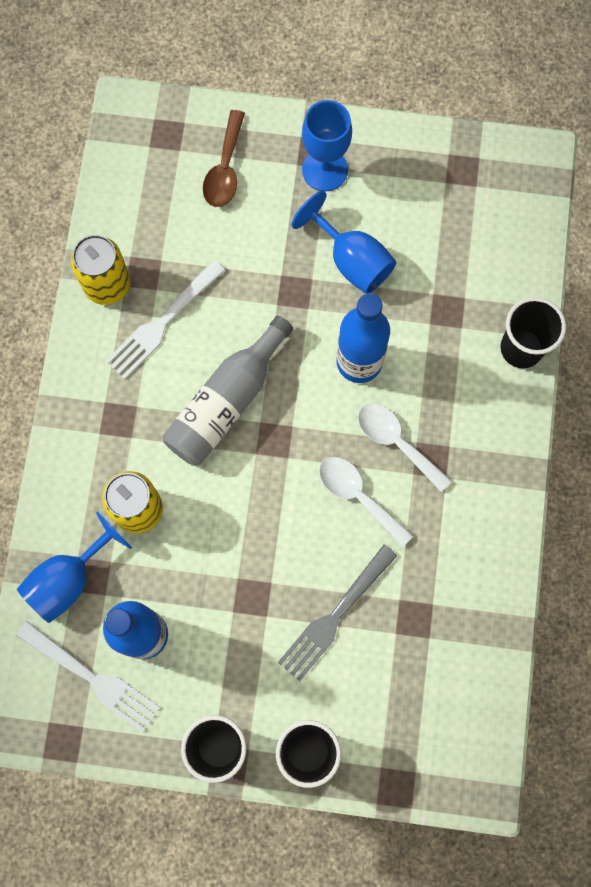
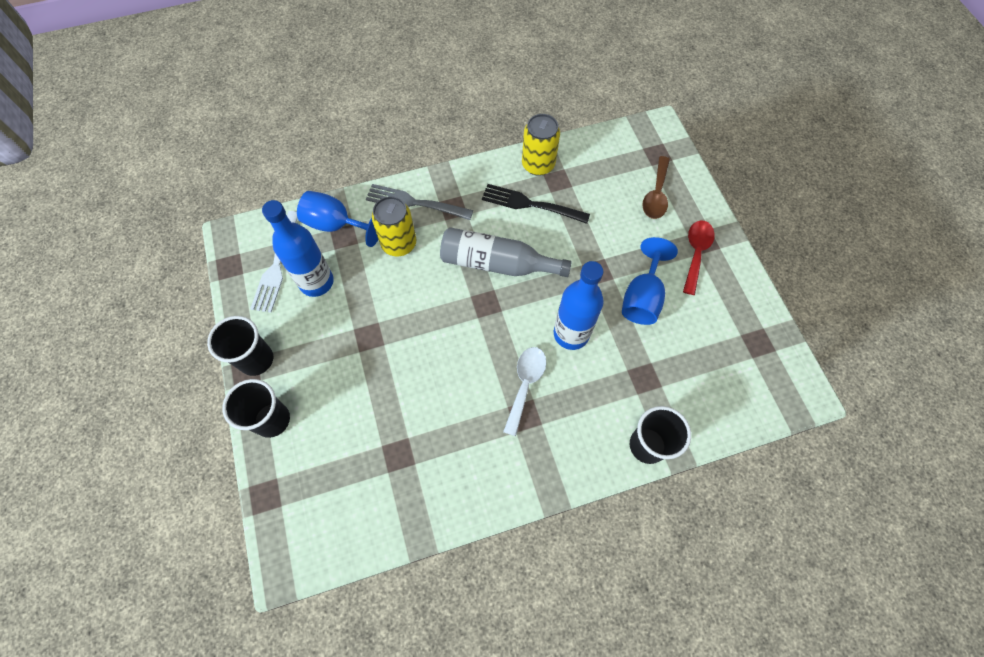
camera: 65 degrees right, 10 degrees down
white fork [105,260,226,379] -> black fork [482,184,590,224]
brown spoon [203,110,245,207] -> brown spoon turned 60 degrees counterclockwise [642,156,670,219]
grey fork [278,544,398,682] -> grey fork moved to [366,184,473,220]
blue goblet [302,100,352,191] -> red spoon [683,220,715,295]
white spoon [319,457,413,547] -> none

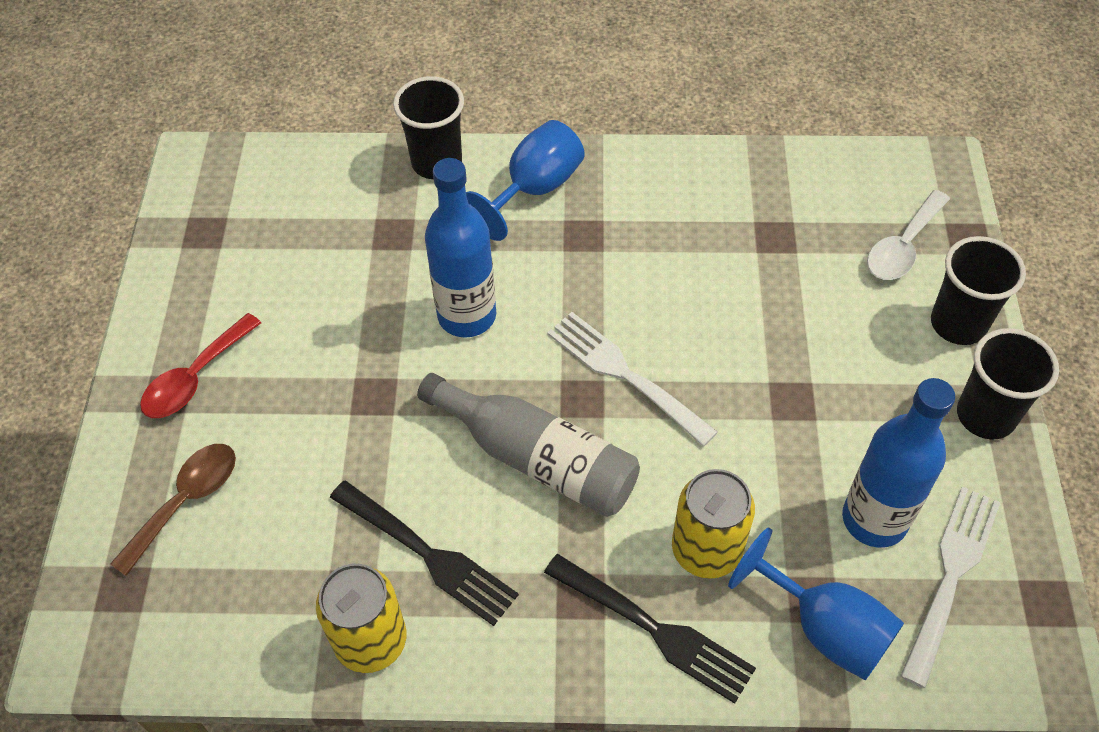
camera: 160 degrees left, 10 degrees down
grey fork [366,184,473,220] -> black fork [544,554,756,704]
white spoon [503,347,546,436] -> white spoon moved to [867,190,950,280]
blue goblet [622,237,678,325] -> blue goblet moved to [466,120,585,241]
none -> white fork [548,312,718,447]

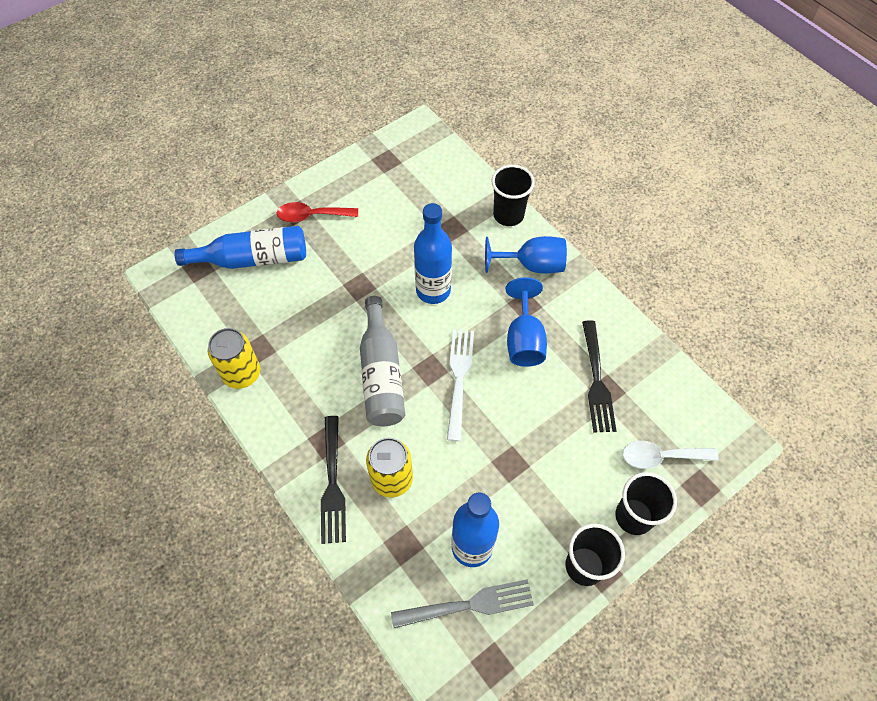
camera: 50 degrees right, 5 degrees up
brown spoon [110,444,236,576] -> blue bottle [174,226,306,269]
black fork [330,480,519,626] -> black fork moved to [582,320,616,433]
blue goblet [728,527,904,680] -> blue goblet moved to [505,277,547,367]
white fork [900,486,1000,688] -> grey fork [391,579,534,628]

